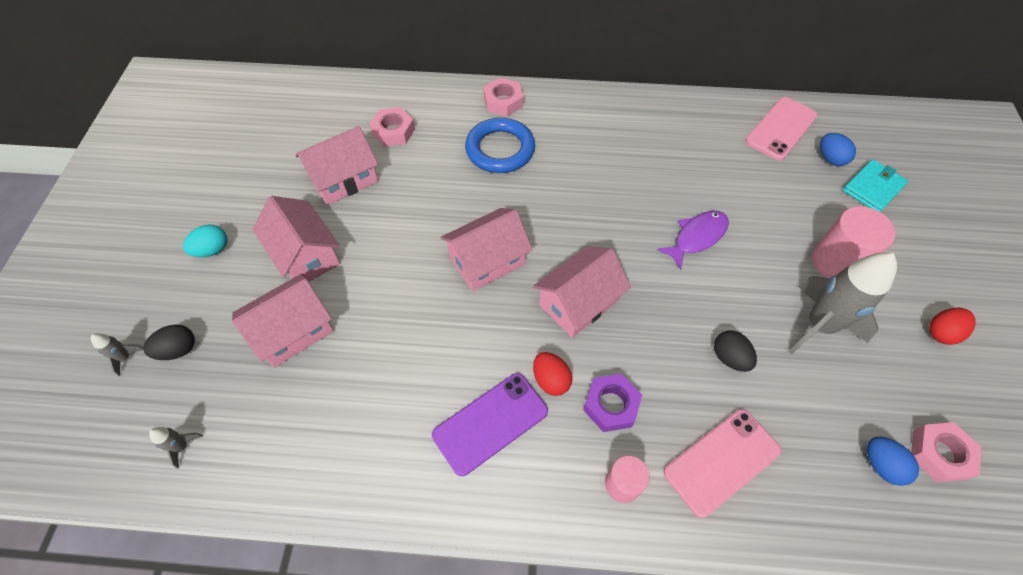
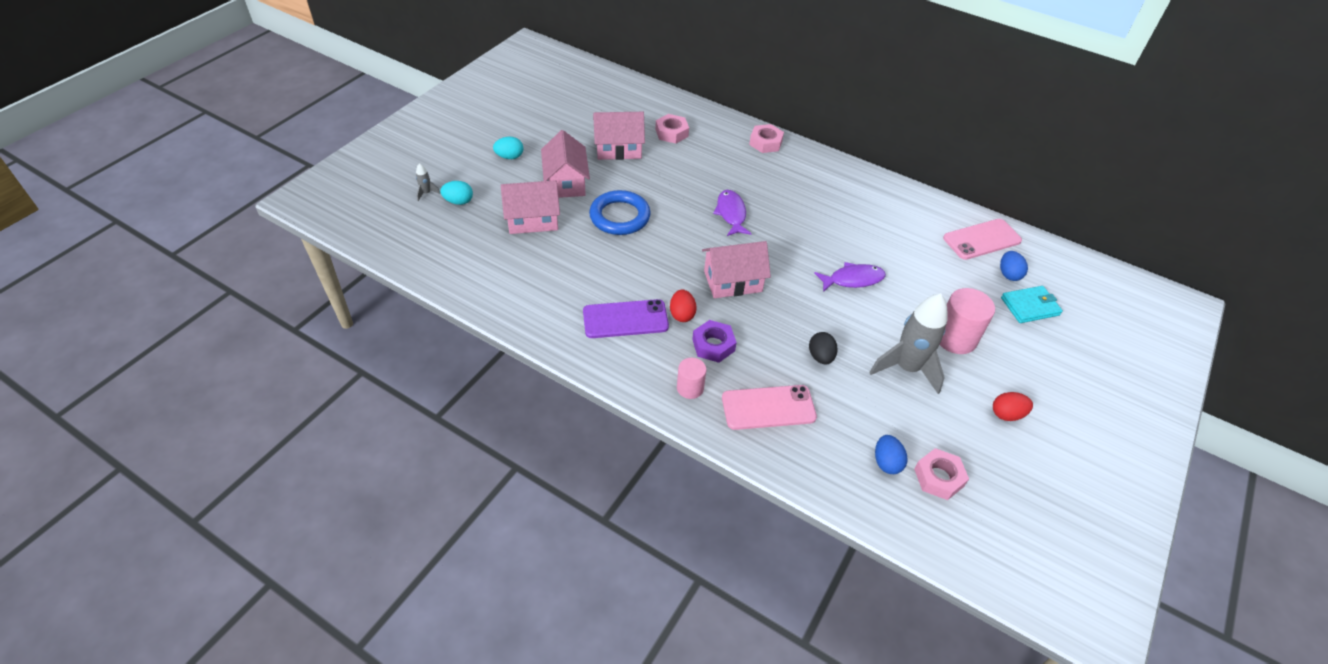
camera: 25 degrees right, 10 degrees down
black egg [143,325,195,360] -> turquoise egg [440,181,473,205]
grey rocket [149,427,203,469] -> none
pink house [441,208,532,292] -> none
blue ring [465,118,535,173] -> blue ring moved to [589,190,651,235]
none -> purple fish [713,190,752,236]

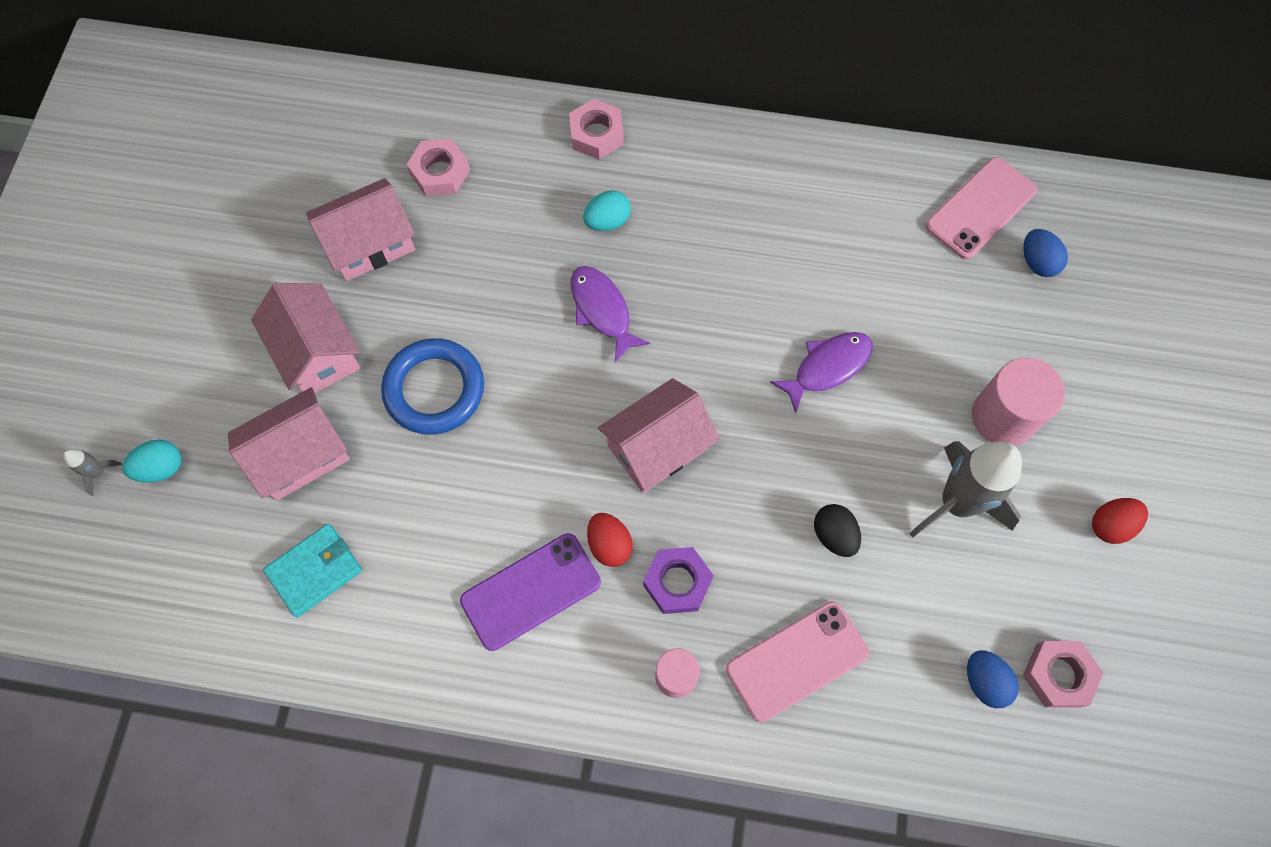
camera: 20 degrees left, 20 degrees up
turquoise egg [493,137,524,159] -> turquoise egg moved to [583,190,631,231]
turquoise wallet [1001,286,1063,323] -> turquoise wallet moved to [263,524,362,617]

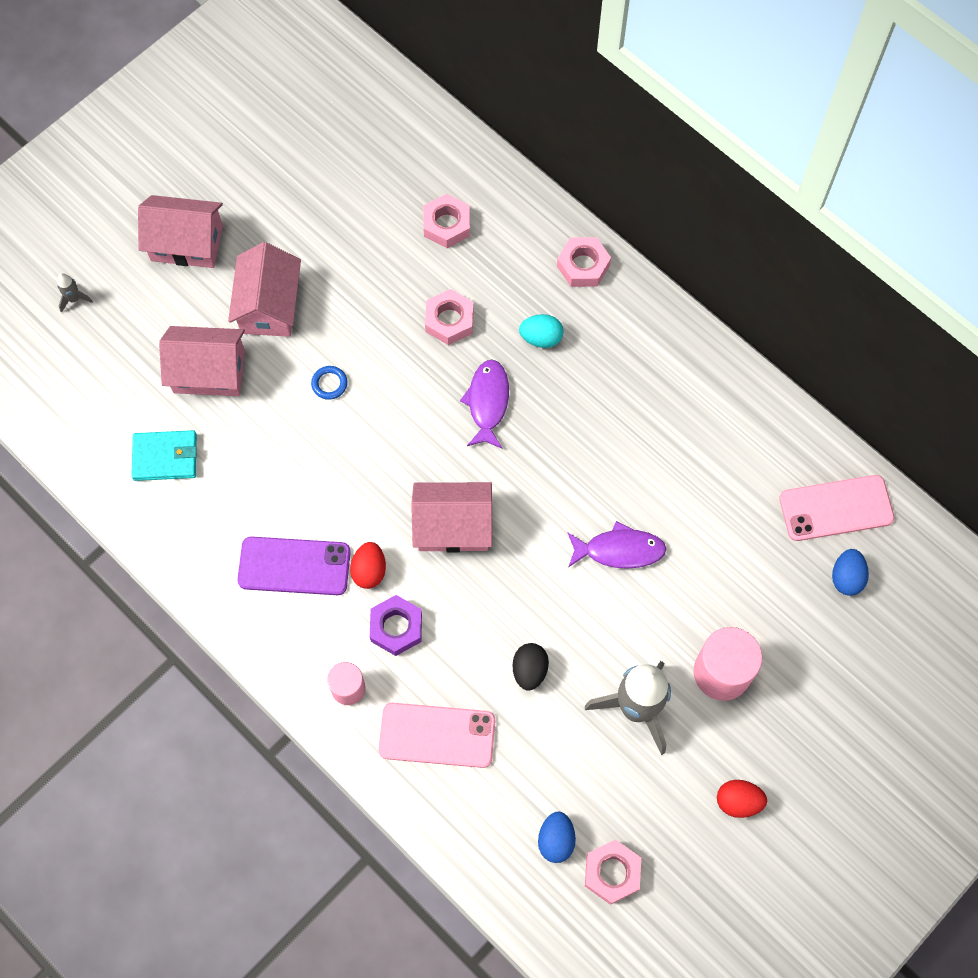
camera: 35 degrees right, 0 degrees up
turquoise egg [122,440,181,483] -> none
pink house [306,178,415,281] -> pink house moved to [138,195,223,268]
blue ring [381,338,484,435] -> blue ring [311,366,348,400], size x0.42
none -> pink nut [425,289,474,345]

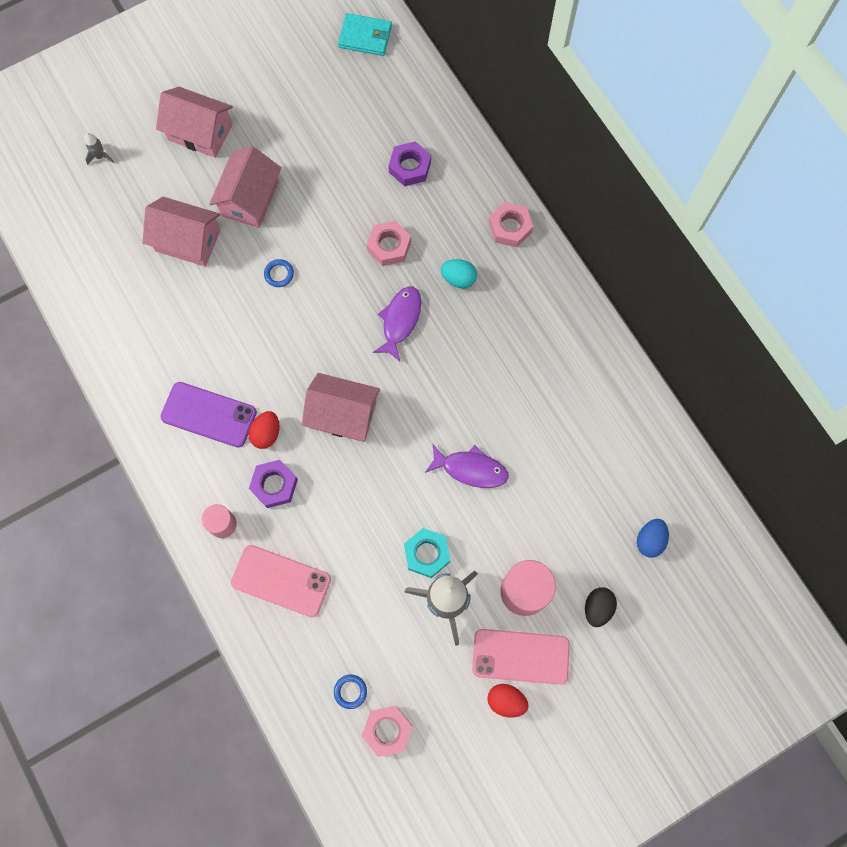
camera: 15 degrees right, 5 degrees up
turquoise wallet [131,430,197,481] -> turquoise wallet moved to [338,13,392,56]
pink nut [423,194,470,248] -> purple nut [389,141,431,187]
black egg [513,643,549,691] -> black egg moved to [585,587,617,627]
blue egg [538,812,576,863] -> blue ring [334,675,367,709]
pink phone [779,475,895,541] -> pink phone moved to [472,629,570,685]
none -> turquoise nut [404,528,450,578]

